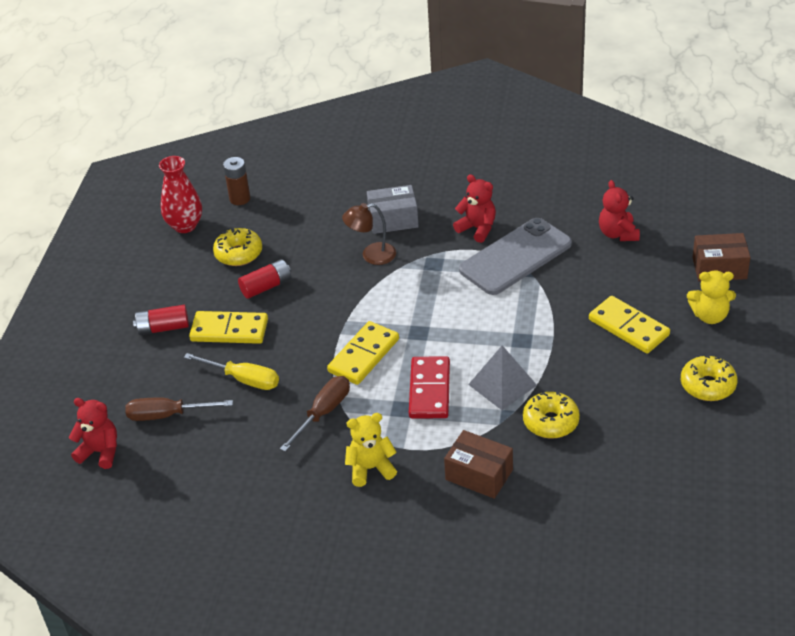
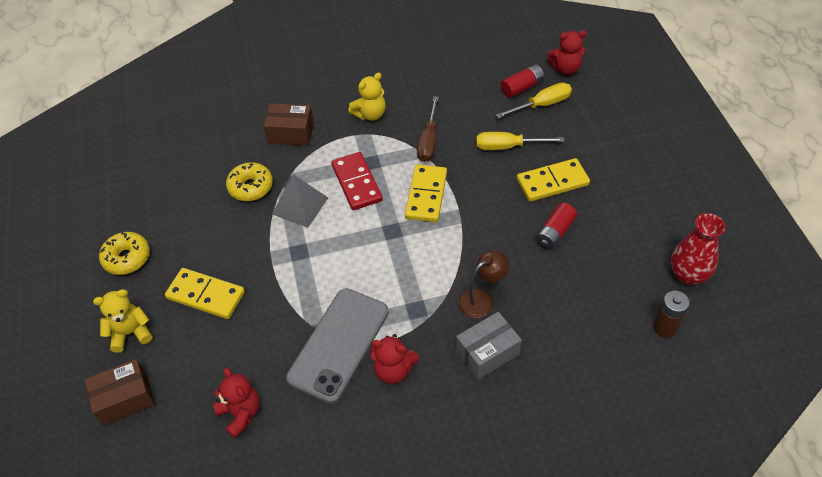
camera: 155 degrees right, 10 degrees up
brown screwdriver [125,398,233,421] -> yellow screwdriver [496,83,572,118]
red battery [133,305,189,335] -> red battery moved to [501,64,544,98]
yellow donut [213,228,262,266] -> none

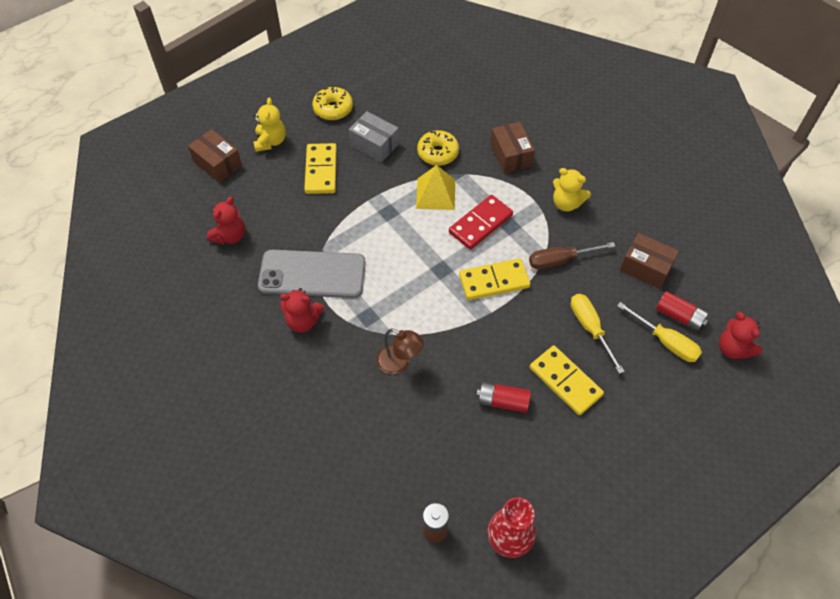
camera: 65 degrees right, 5 degrees up
yellow teddy bear [93,289,152,353] -> yellow teddy bear turned 45 degrees clockwise [253,97,286,152]
grey pyramid [272,174,328,228] -> yellow pyramid [416,165,455,210]
red teddy bear [370,334,419,384] -> red teddy bear turned 75 degrees counterclockwise [280,288,324,333]
grey box [456,312,522,380] -> grey box moved to [349,111,399,162]
none -> brown box [620,233,679,289]

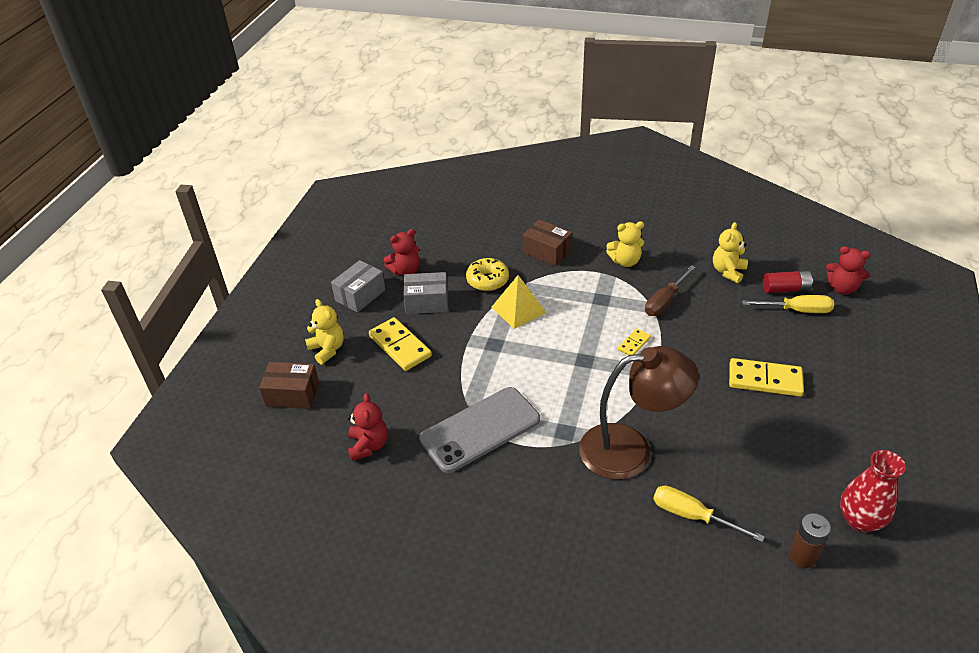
camera: 35 degrees left, 15 degrees down
red teddy bear [280,288,324,333] -> red teddy bear moved to [384,229,420,276]
yellow donut [312,87,353,120] -> grey box [331,260,385,313]
brown lamp [377,329,424,375] -> brown lamp [579,346,699,480], size x1.95
red domino [449,195,513,250] -> none
yellow domino [459,258,531,300] -> yellow domino [618,328,651,355], size x0.53
red battery [476,382,531,413] -> none
yellow screwdriver [571,294,625,374] -> yellow screwdriver moved to [653,485,765,542]
brown box [620,233,679,289] -> yellow teddy bear [713,222,748,284]

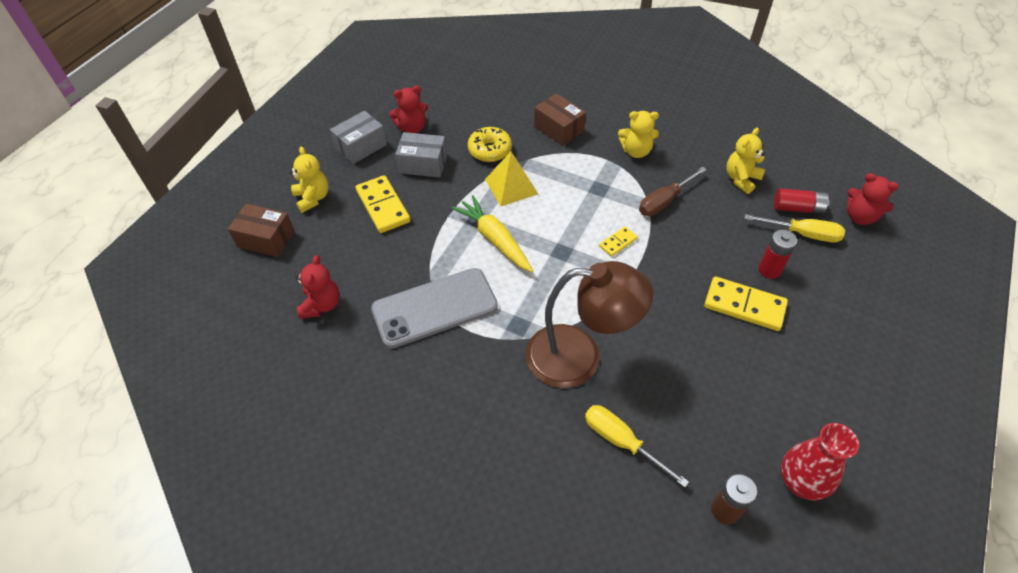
camera: 10 degrees right, 10 degrees up
none -> yellow carrot [452,195,533,272]
none -> red battery [758,230,797,279]

